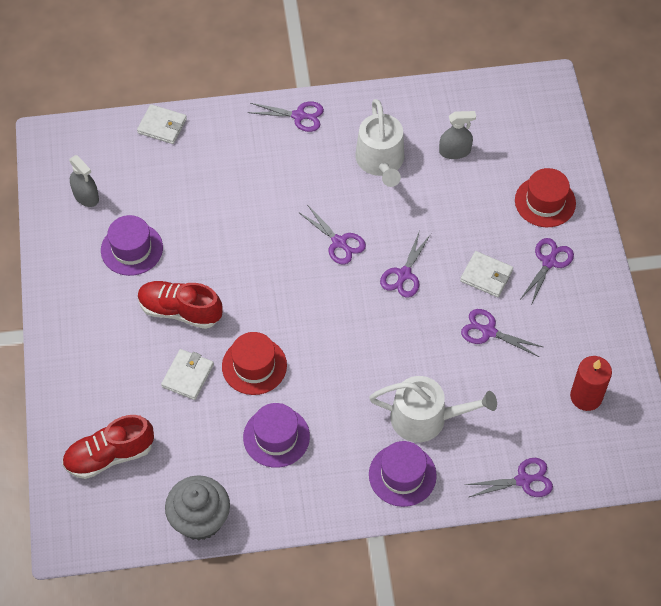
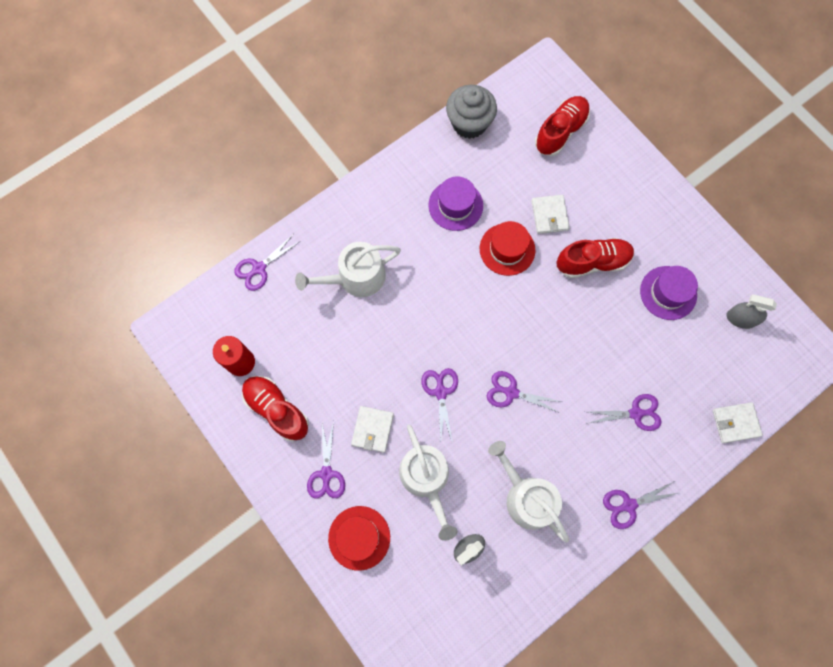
camera: 150 degrees right, 15 degrees up
purple hat [369,441,437,507] -> none
white wallet [460,251,513,297] -> white wallet turned 75 degrees counterclockwise [351,406,394,453]
purple scissors [461,309,543,357] -> purple scissors moved to [586,394,662,431]
none -> red shoe [242,376,309,441]
none -> white watering can [399,425,457,541]

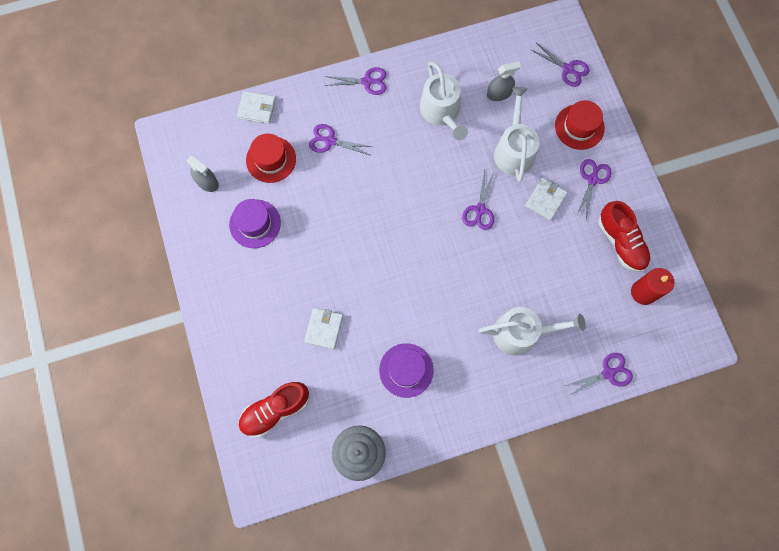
camera: 160 degrees left, 0 degrees up
red hat [480,221,535,276] -> red hat moved to [246,133,296,183]
purple scissors [487,371,562,413] -> purple scissors moved to [531,43,590,87]
red shoe [557,238,634,278] -> none

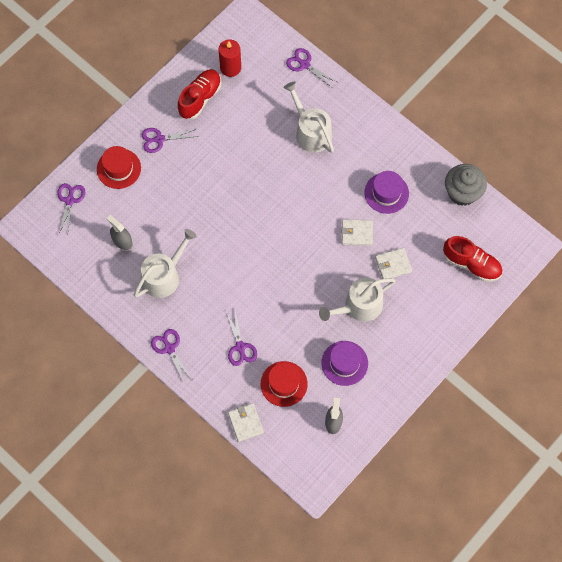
camera: 120 degrees left, 5 degrees down
purple scissors [462,170,494,230] -> none
white watering can [494,87,540,182] -> white watering can moved to [319,277,396,322]
white wallet [525,178,568,221] -> white wallet moved to [341,219,373,246]

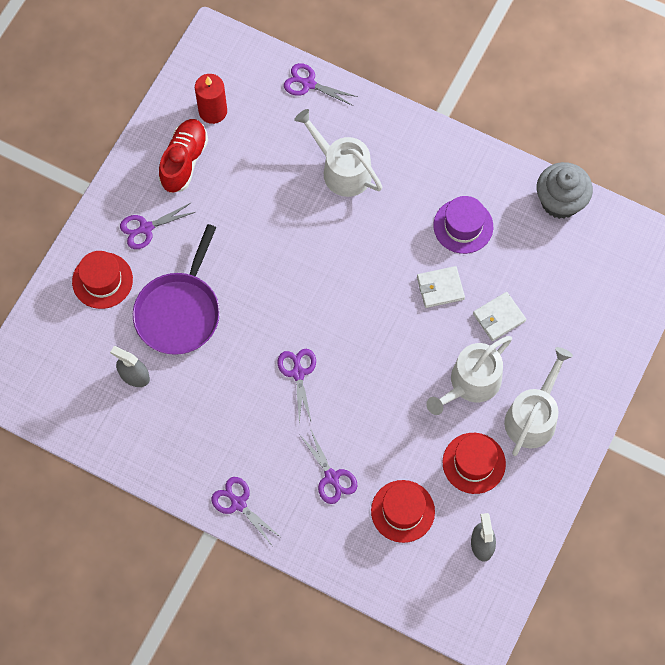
camera: 15 degrees left, 0 degrees up
purple scissors [57,183,85,237] -> purple scissors moved to [277,349,316,425]
white watering can [134,229,197,298] -> white watering can moved to [504,347,573,456]
white wallet [228,403,264,442] -> none
purple hat [321,341,368,386] -> red hat [443,433,506,494]
red shoe [443,236,502,282] -> none
none -> purple pan [133,224,220,355]

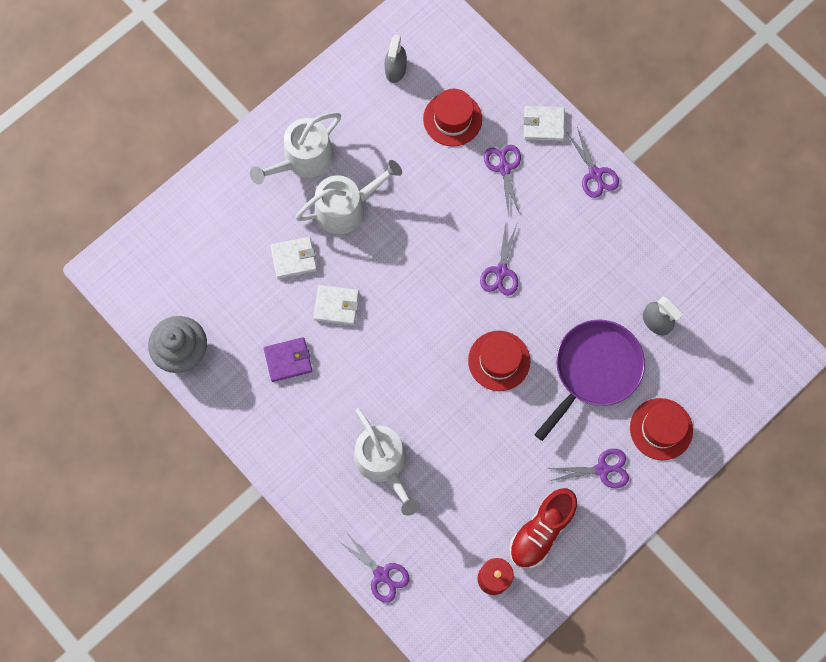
camera: 160 degrees left, 5 degrees up
purple hat [433,196,493,254] -> purple wallet [264,337,312,382]
red hat [443,433,506,494] -> red hat moved to [468,331,530,391]
none -> white wallet [523,106,565,141]

